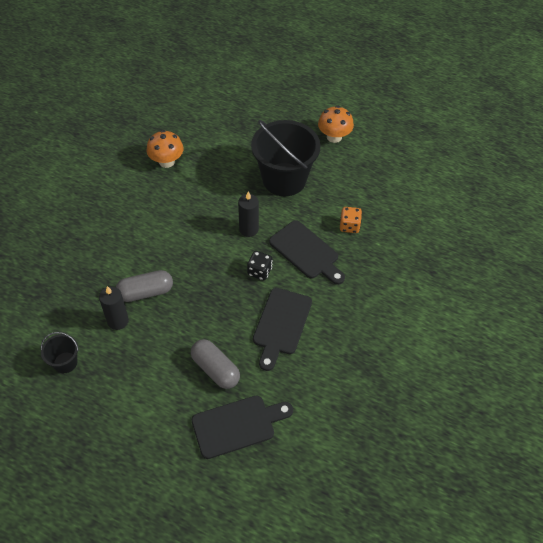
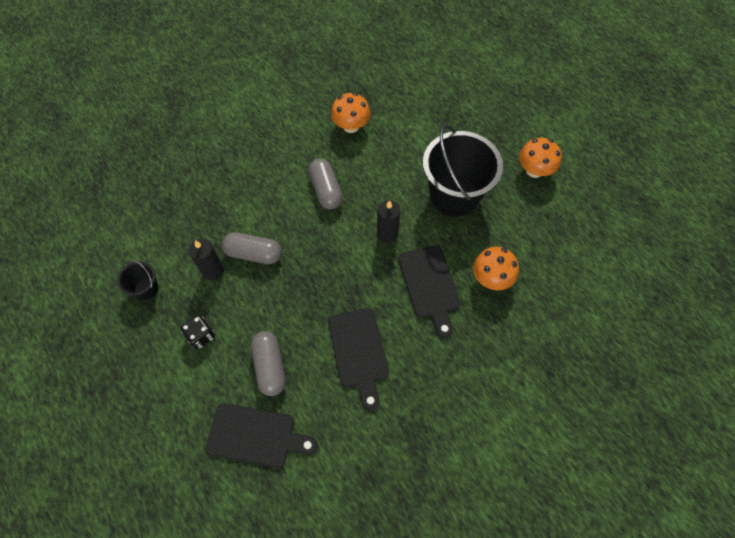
camera: 30 degrees right, 10 degrees up
black dice [247,251,273,280] -> black dice moved to [180,315,215,349]
black cutting board [253,288,312,371] -> black cutting board turned 60 degrees counterclockwise [328,308,389,411]
orange dice [340,207,362,233] -> orange mushroom [473,247,519,290]
none -> grey capsule [308,158,343,210]

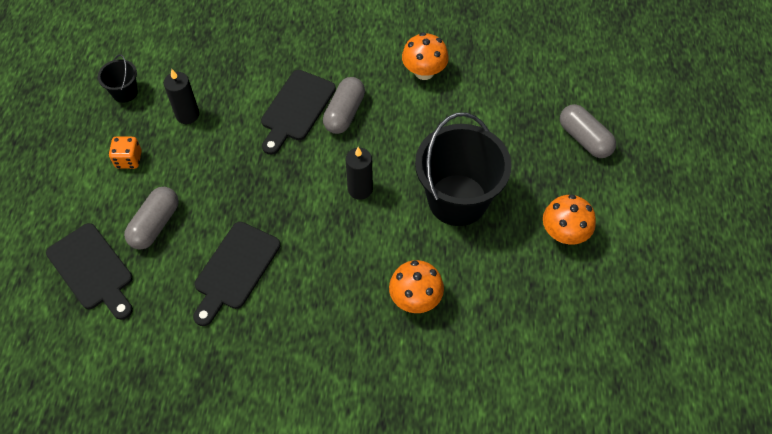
camera: 40 degrees right, 5 degrees down
black dice [180,315,215,349] -> orange dice [109,136,142,169]
grey capsule [222,232,282,264] -> grey capsule moved to [560,104,616,158]
black cutting board [399,245,460,338] -> black cutting board moved to [261,70,336,155]

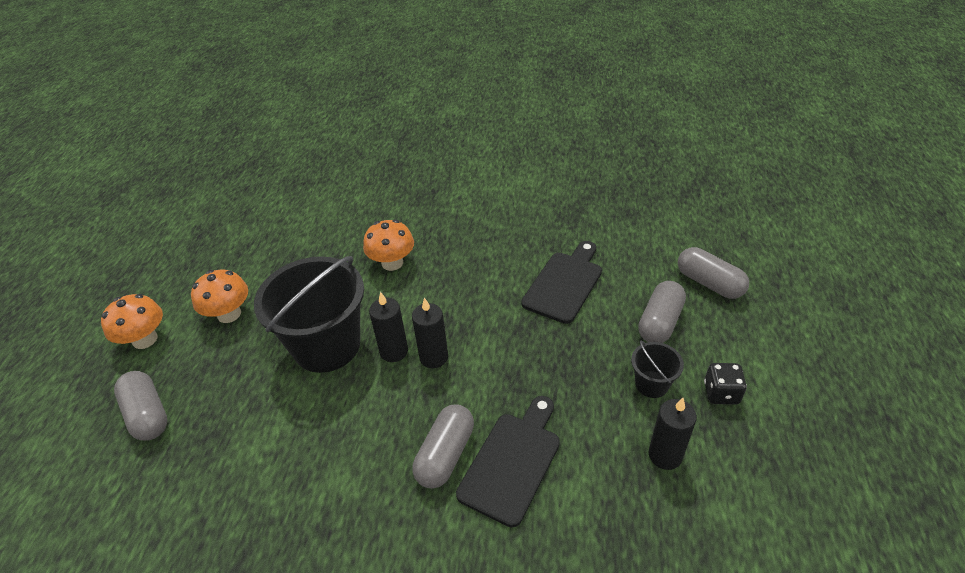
camera: 175 degrees left, 15 degrees down
black cutting board [46,223,133,320] -> grey capsule [678,247,749,299]
black bucket [98,54,138,103] -> black bucket moved to [631,341,684,398]
orange dice [109,136,142,169] -> black dice [704,363,747,405]
orange mushroom [402,32,449,80] -> orange mushroom moved to [101,294,163,349]
none -> black candle [369,292,408,362]

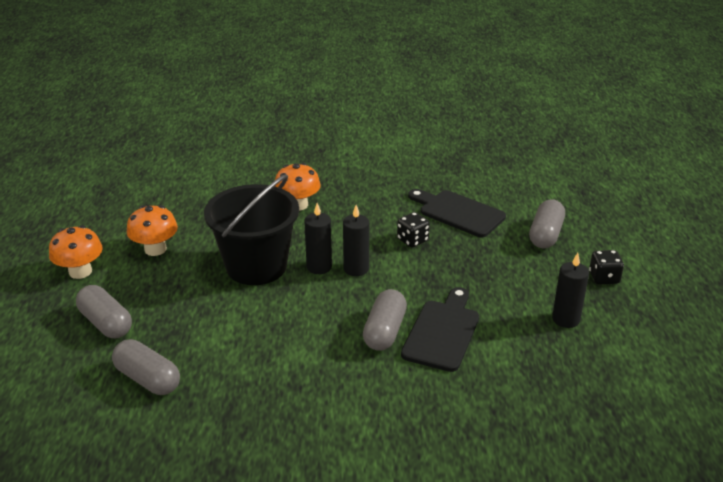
camera: 10 degrees left, 10 degrees down
black cutting board [521,241,602,324] -> black cutting board turned 75 degrees counterclockwise [408,189,506,237]
black bucket [631,341,684,398] -> none
grey capsule [678,247,749,299] -> grey capsule moved to [112,339,180,395]
none -> black dice [397,212,430,247]

